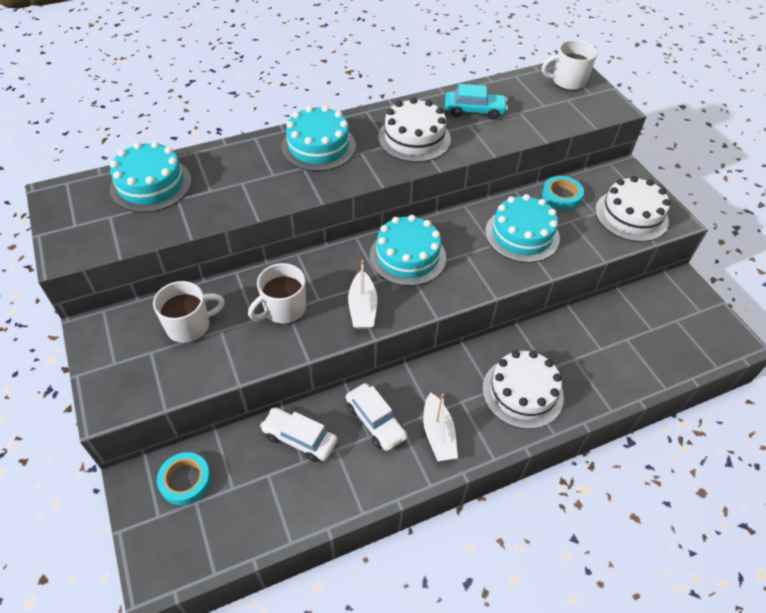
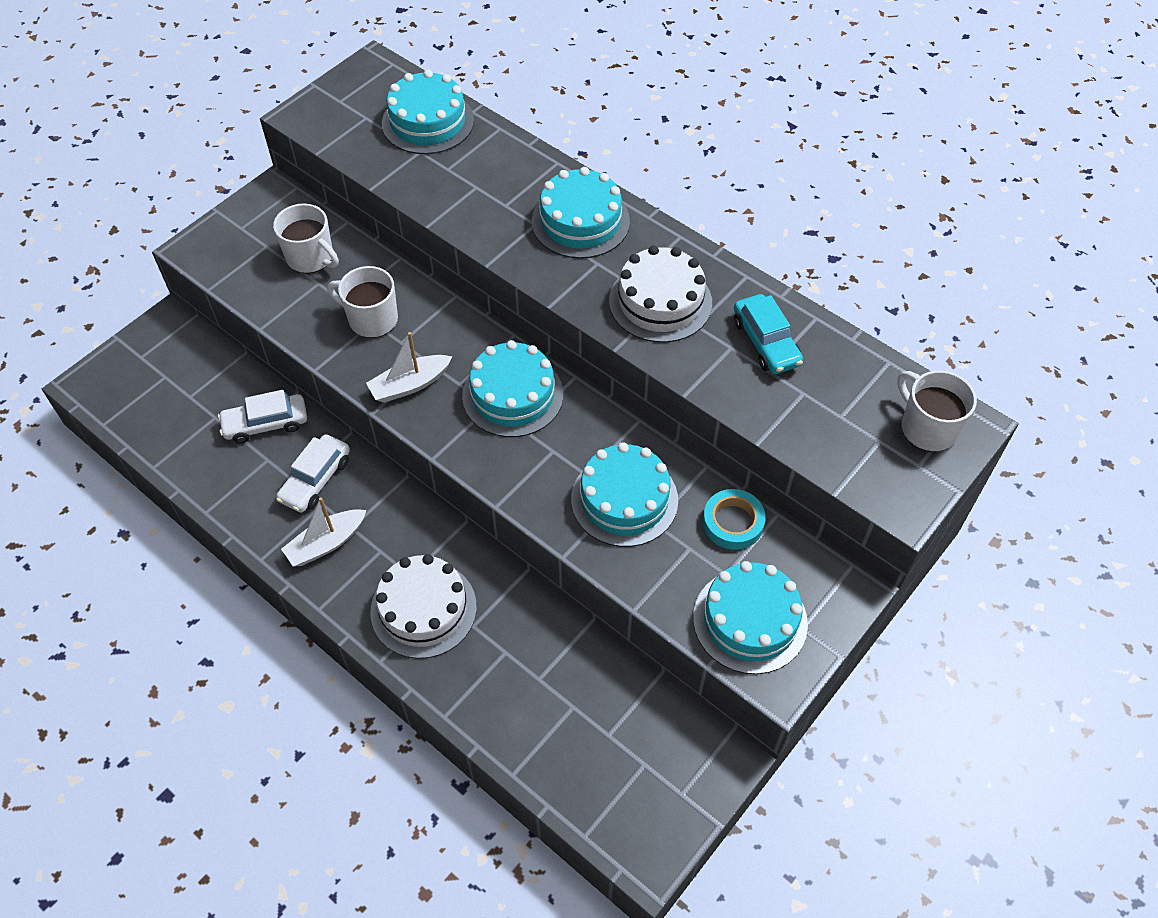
camera: 65 degrees right, 5 degrees up
turquoise tape [157,452,211,505] -> none
white car [260,407,337,462] -> white car turned 105 degrees counterclockwise [218,390,307,444]
white cake [595,176,671,242] -> turquoise cake [693,561,808,674]

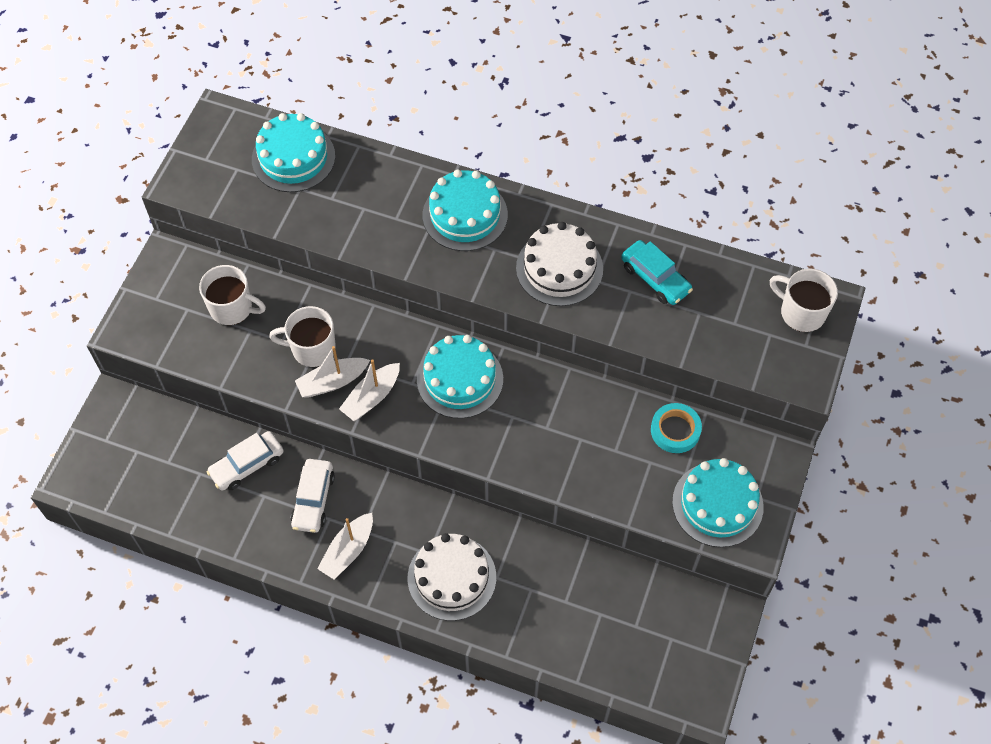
camera: 20 degrees left, 5 degrees up
turquoise cake [571,442,678,547] -> none
none -> white boat [295,346,370,397]

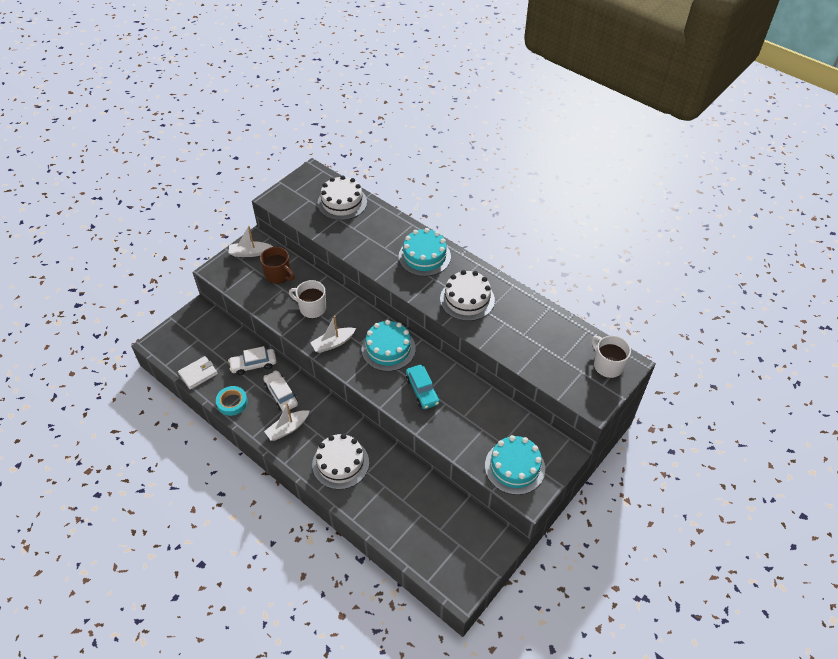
camera: 20 degrees right, 10 degrees down
white mug [199,265,266,325] -> brown mug [260,247,295,284]
turquoise cake [252,113,335,192] -> white cake [318,175,367,220]
white car [291,459,335,533] -> white car turned 120 degrees clockwise [263,370,298,411]
white boat [295,346,370,397] -> white boat moved to [229,226,273,257]
turquoise car [621,240,693,305] -> turquoise car moved to [406,365,439,409]
turquoise tape [651,403,702,453] -> turquoise tape moved to [216,386,248,416]
none -> white wallet [178,356,218,390]

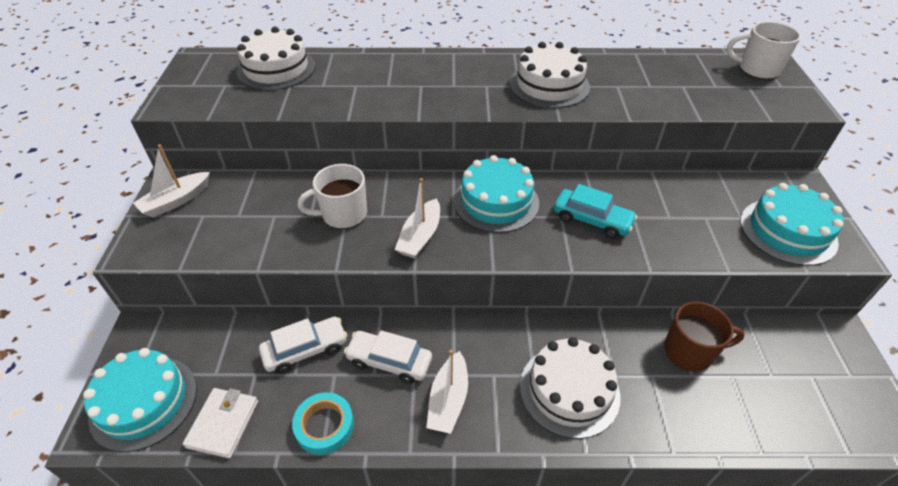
camera: 40 degrees left, 5 degrees down
white car [228,346,276,375] -> white car turned 150 degrees counterclockwise [259,317,347,374]
brown mug [260,247,295,284] -> brown mug moved to [664,301,745,372]
turquoise cake [399,228,451,276] -> turquoise cake moved to [83,348,197,452]

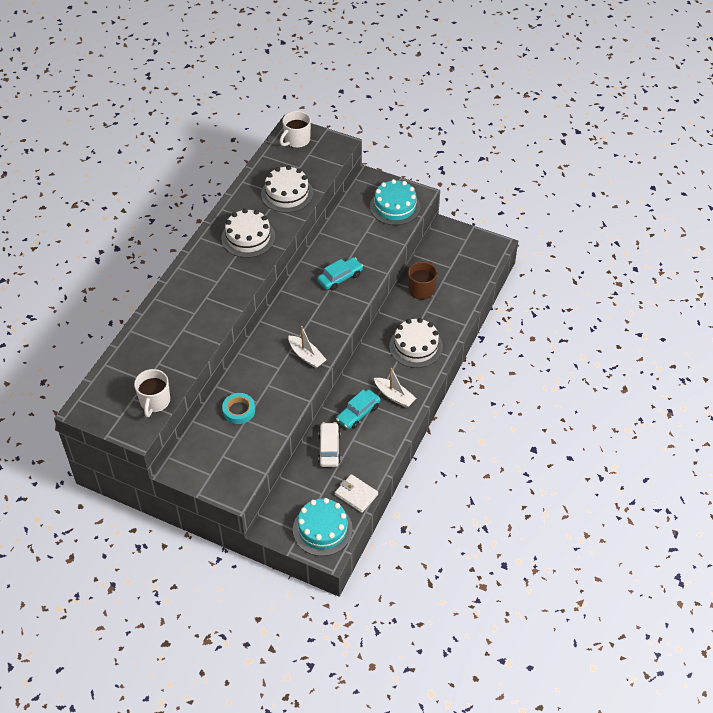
camera: 65 degrees left, 5 degrees up
white boat [133,144,210,218] -> none
white cake [237,27,316,90] -> white cake moved to [261,165,313,213]
turquoise tape [292,392,354,455] -> turquoise tape moved to [222,393,255,424]
white mug [297,164,367,229] -> white mug moved to [134,369,170,417]
white car [344,330,432,384] -> turquoise car [336,389,380,429]
turquoise cake [454,155,539,233] -> none

